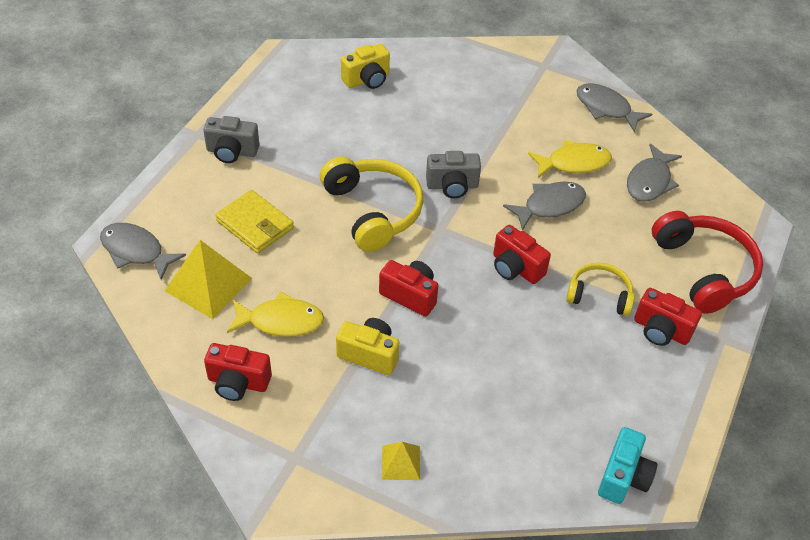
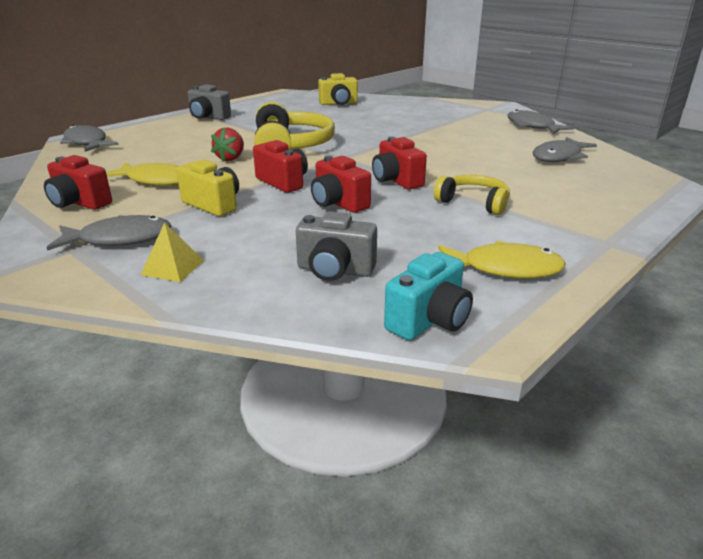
camera: 20 degrees right, 20 degrees down
yellow pyramid [165,240,252,319] -> none
yellow wallet [215,190,294,254] -> none
grey camera [426,151,481,198] -> grey camera moved to [296,211,377,281]
grey fish [503,182,586,231] -> grey fish moved to [46,215,172,251]
yellow fish [528,140,612,178] -> yellow fish moved to [438,241,566,278]
red camera [634,288,702,346] -> red camera moved to [311,156,371,213]
red headphones [652,211,763,314] -> none
none -> red strawberry [211,128,244,161]

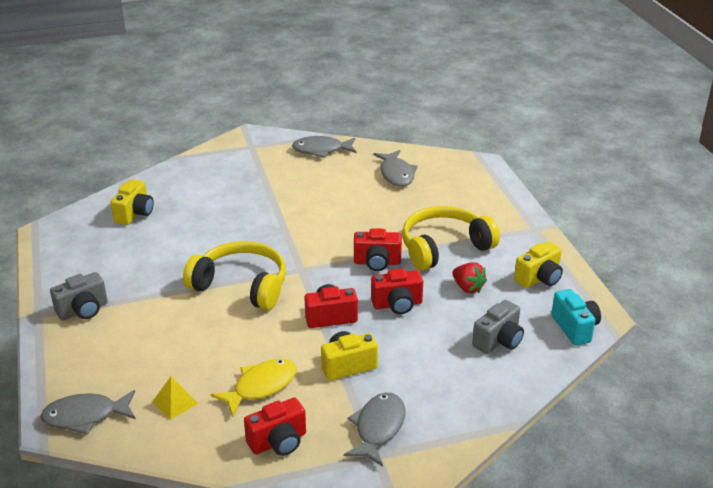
camera: 60 degrees left, 5 degrees up
yellow pyramid [141,222,204,282] -> yellow pyramid moved to [152,376,198,420]
red strawberry [211,128,244,161] -> red strawberry moved to [452,262,487,293]
yellow headphones [434,175,510,215] -> yellow headphones [402,206,500,271], size x1.70
yellow fish [438,241,566,278] -> yellow camera [514,242,563,288]

